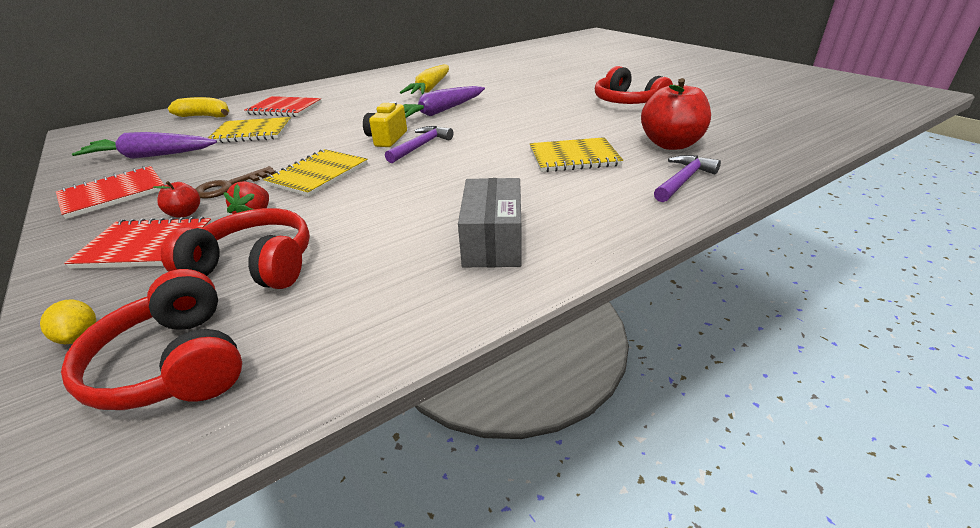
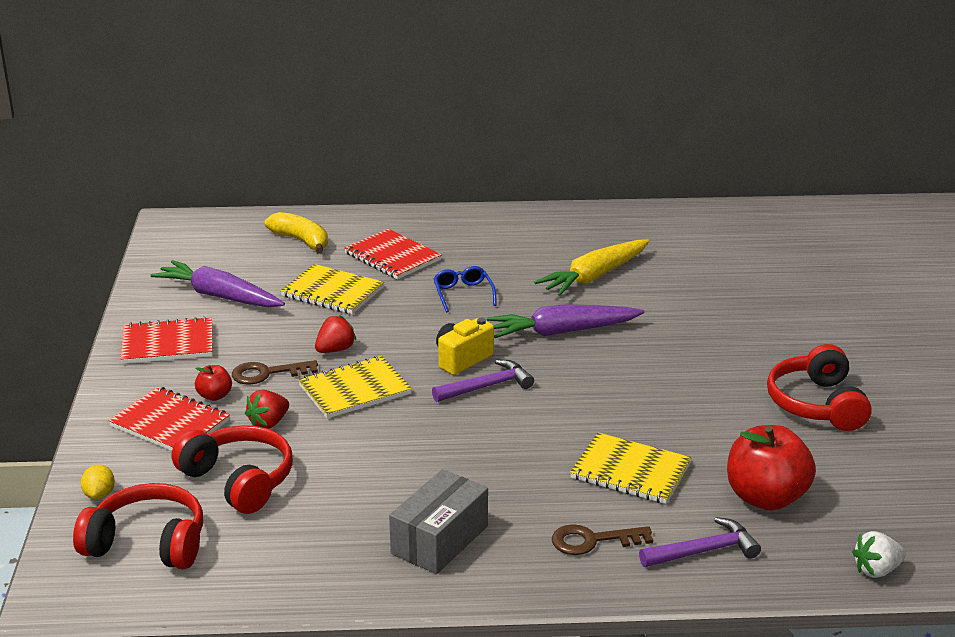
camera: 30 degrees right, 5 degrees down
red headphones [61,269,242,410] -> red headphones turned 105 degrees clockwise [73,483,203,569]
none -> red strawberry [315,315,356,353]
none -> blue glasses [433,266,497,312]
none -> brown key [552,524,653,555]
none -> white strawberry [852,531,906,578]

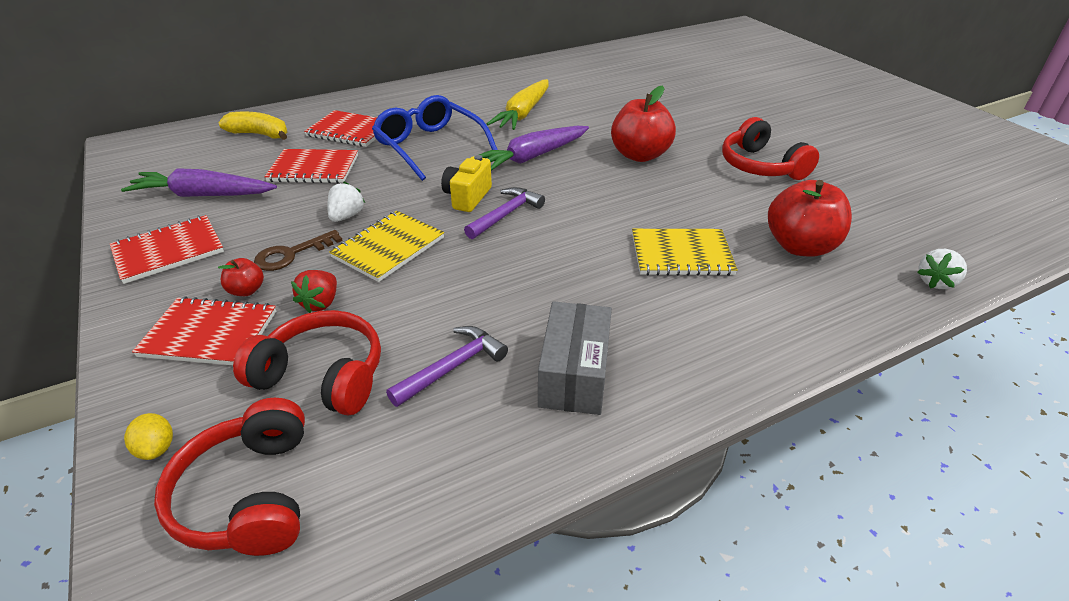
camera: 25 degrees left, 10 degrees up
red headphones [73,483,203,569] -> red headphones turned 90 degrees counterclockwise [154,398,305,556]
yellow notebook [280,264,384,314] -> red notebook [264,149,358,183]
red strawberry [315,315,356,353] -> white strawberry [327,182,365,222]
blue glasses [433,266,497,312] -> blue glasses [372,95,498,181], size x1.97
brown key [552,524,653,555] -> none
purple hammer [639,517,761,567] -> purple hammer moved to [386,326,508,407]
none -> red apple [611,85,676,162]

